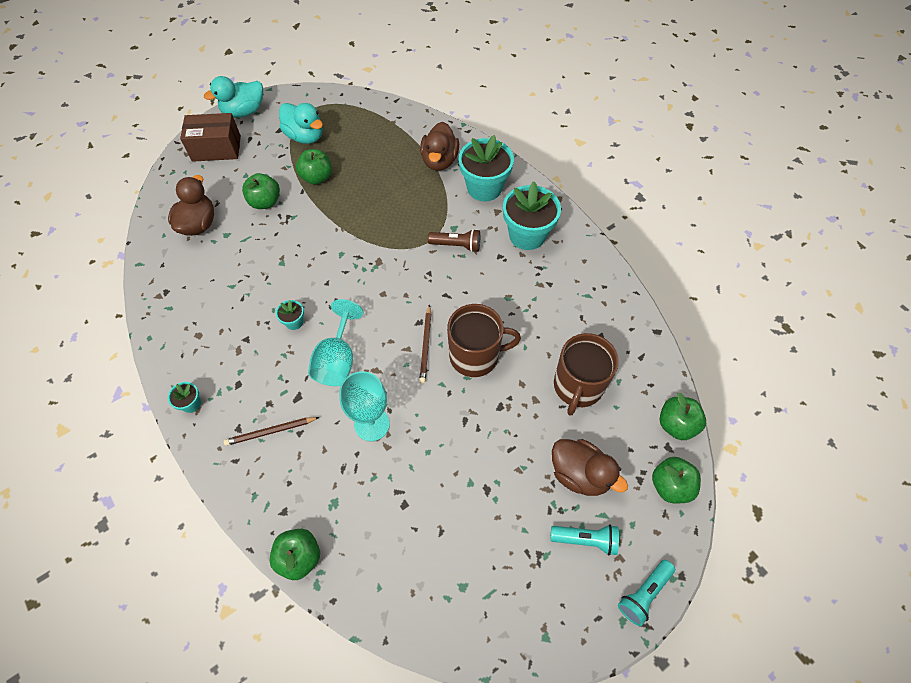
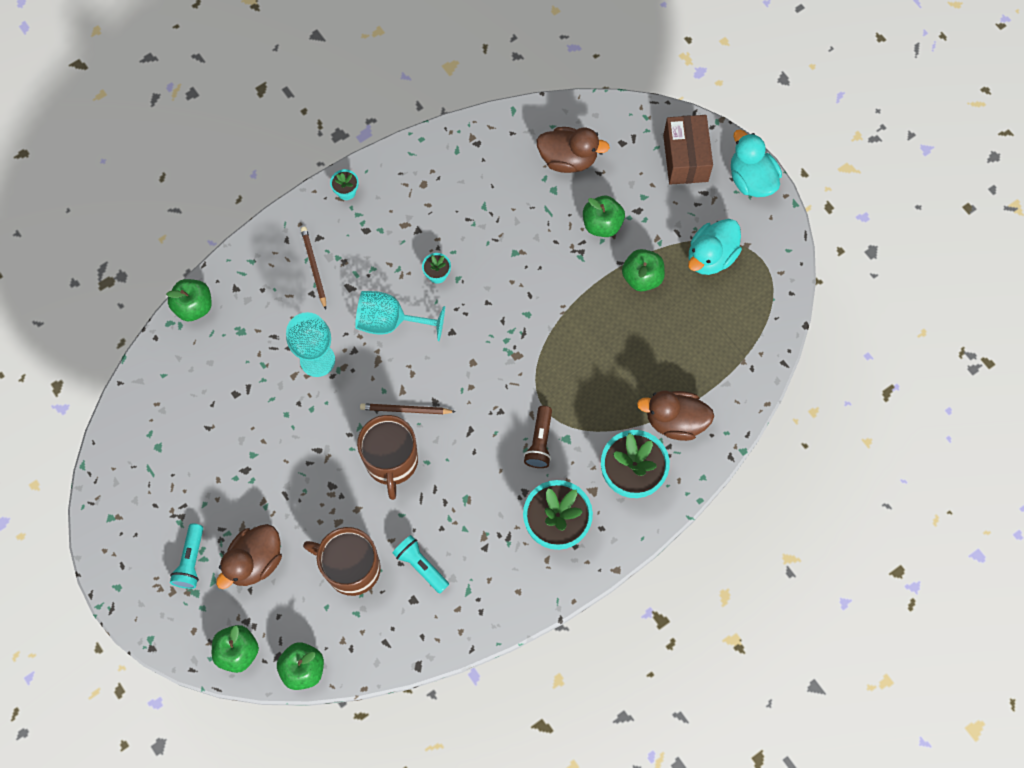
camera: 90 degrees right, 10 degrees up
turquoise flashlight [618,560,675,626] -> turquoise flashlight moved to [392,535,449,593]

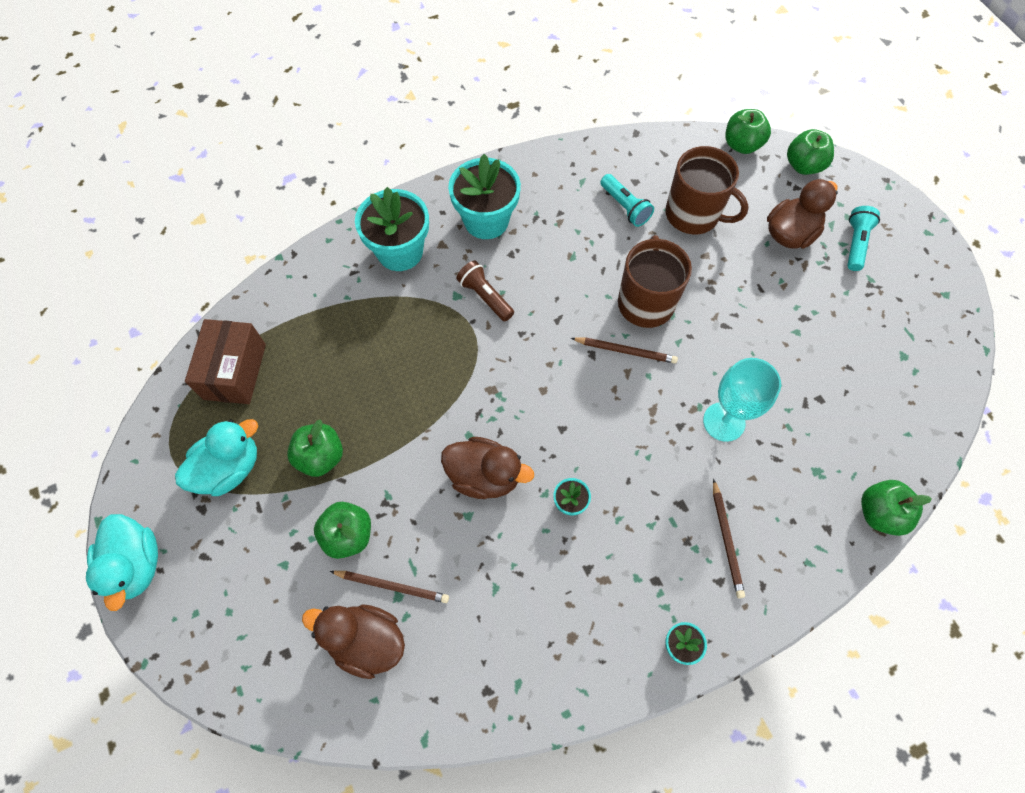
camera: 170 degrees left, 5 degrees down
turquoise goblet [355,291,445,341] -> none
brown flashlight [524,406,552,468] -> brown flashlight turned 60 degrees counterclockwise [456,261,514,322]
brown duck [637,391,714,441] -> brown duck moved to [441,437,534,499]
brown box [663,115,713,185] -> brown box moved to [185,319,266,404]
none -> brown pencil [330,571,449,603]

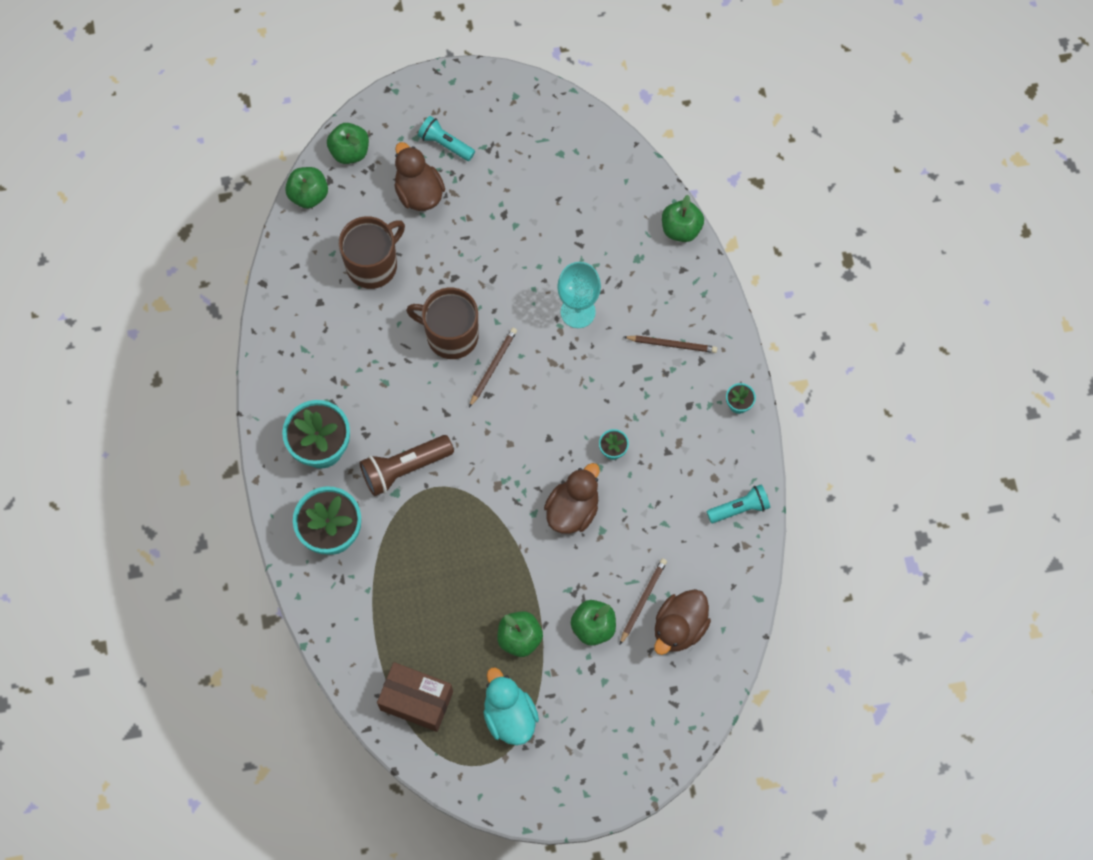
camera: 75 degrees left, 5 degrees up
turquoise duck [86,514,158,611] -> none
brown flashlight [456,261,514,322] -> brown flashlight [359,435,454,496], size x1.50
turquoise flashlight [600,174,654,227] -> turquoise flashlight moved to [707,484,770,523]

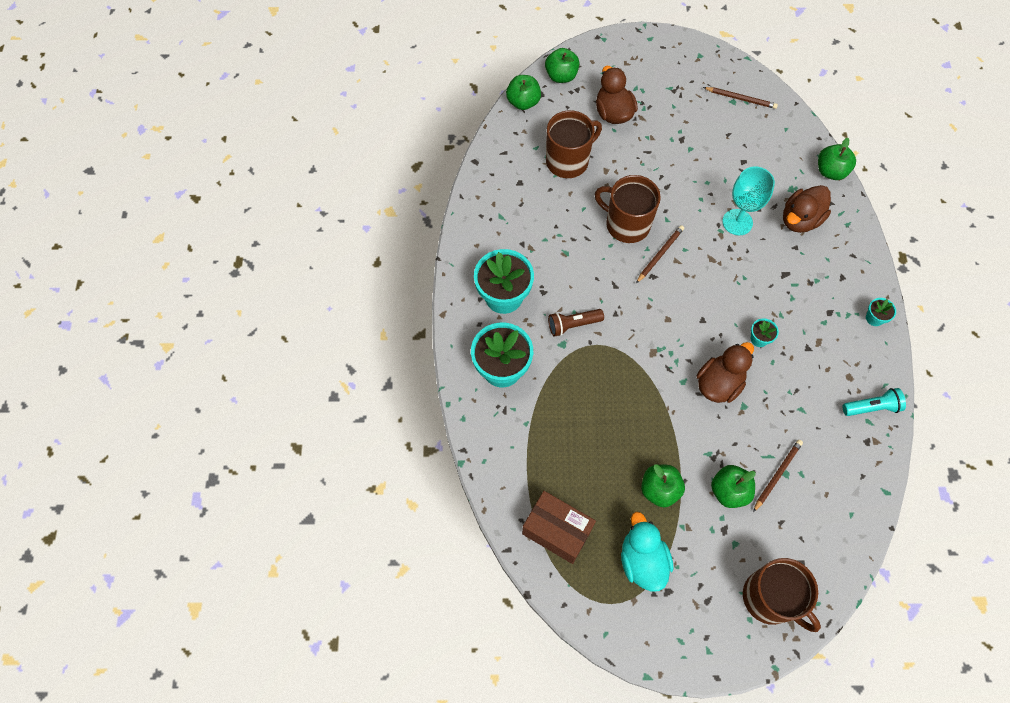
camera: 10 degrees right, 5 degrees down
brown flashlight [359,435,454,496] -> brown flashlight [548,309,604,337], size x0.67
turquoise flashlight [418,116,475,161] -> none
brown pencil [624,335,717,353] -> brown pencil moved to [703,87,778,109]
brown duck [654,589,711,655] -> brown duck moved to [783,185,831,233]
none -> brown mug [743,558,821,632]

